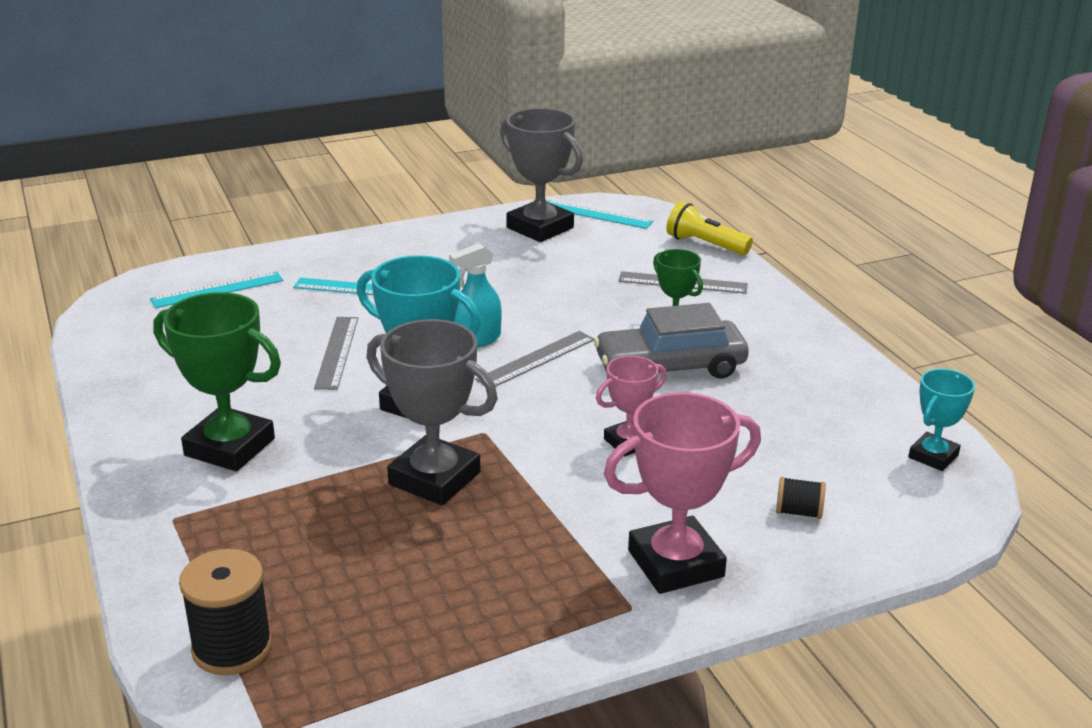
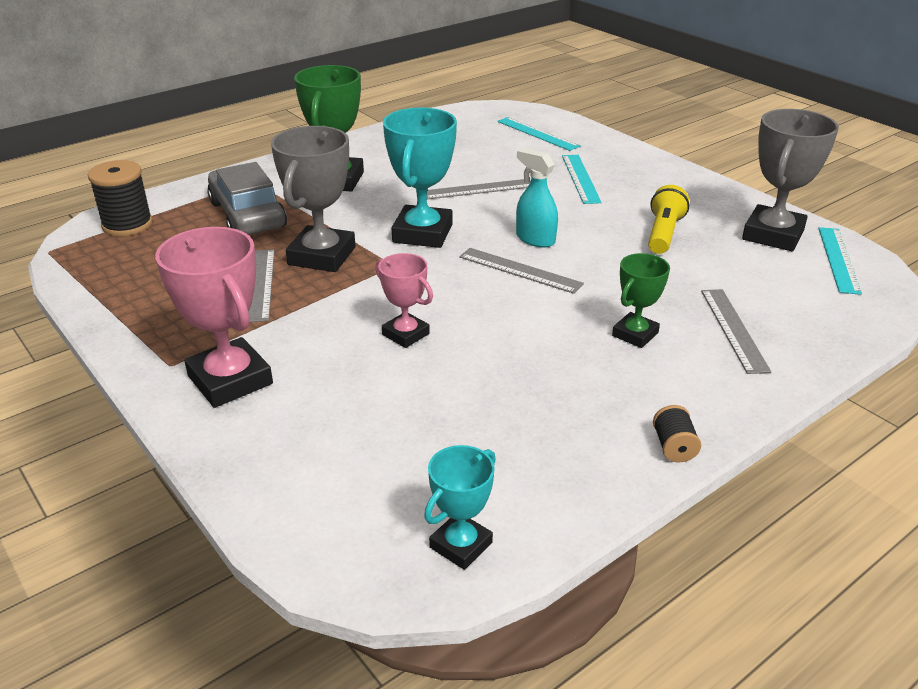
camera: 75 degrees right, 5 degrees up
grey car [594,303,749,379] -> grey car moved to [207,162,287,235]
yellow flashlight [667,202,753,255] -> yellow flashlight moved to [648,185,689,254]
black spool [776,477,826,519] -> black spool moved to [653,405,701,462]
turquoise trophy [908,369,975,471] -> turquoise trophy turned 75 degrees counterclockwise [424,445,496,570]
none -> grey ruler [248,249,275,322]

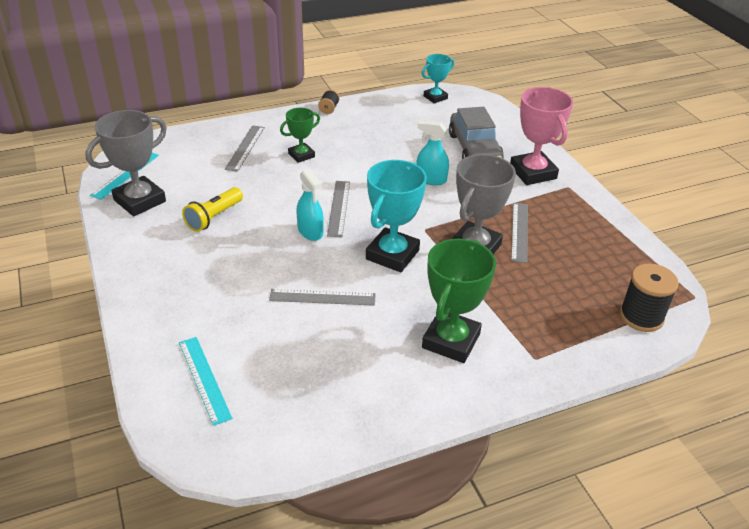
camera: 165 degrees left, 5 degrees up
grey car [207,162,287,235] -> grey car moved to [449,107,504,159]
pink trophy [375,253,433,348] -> turquoise spray bottle [416,120,449,185]
grey ruler [459,248,584,294] -> grey ruler turned 45 degrees clockwise [327,181,350,237]
turquoise ruler [562,155,602,204] -> none

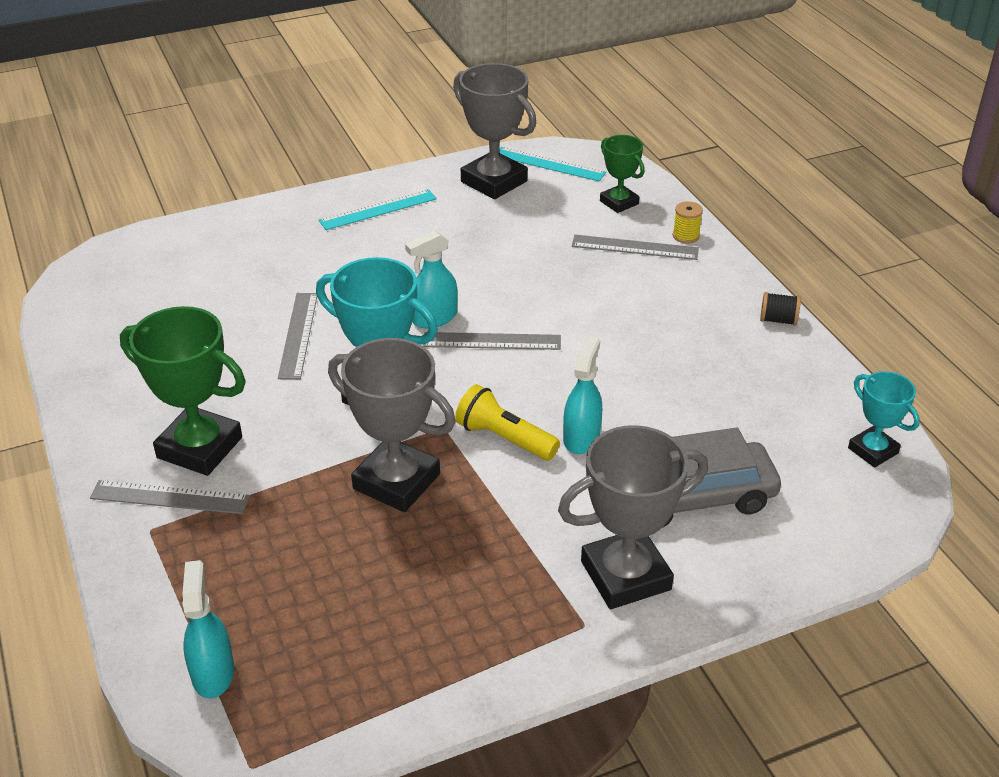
camera: 90 degrees right, 0 degrees up
turquoise ruler [179,337,232,426] -> turquoise ruler moved to [319,189,437,230]
yellow flashlight [182,187,243,232] -> yellow flashlight moved to [455,384,560,461]
green trophy [280,108,320,163] -> green trophy moved to [600,135,645,213]
pink trophy [510,87,573,185] -> grey trophy [558,425,708,609]
grey ruler [511,203,528,263] -> grey ruler moved to [90,480,250,514]
black spool [620,264,679,332] -> turquoise spray bottle [182,560,234,698]
none -> yellow spool [673,201,703,243]

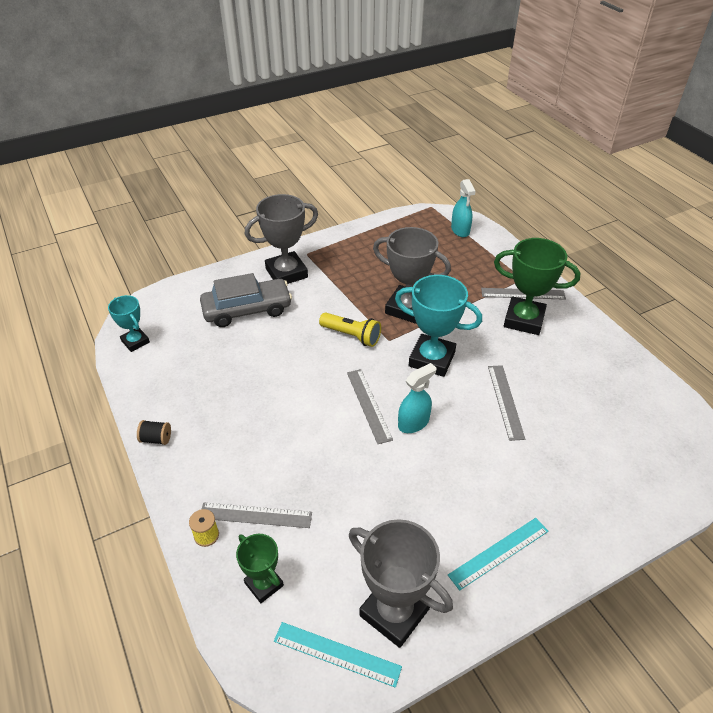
camera: 175 degrees right, 5 degrees up
grey ruler [423,332,561,350] -> grey ruler turned 75 degrees clockwise [347,369,393,444]
turquoise spray bottle [563,335,602,454] -> none

